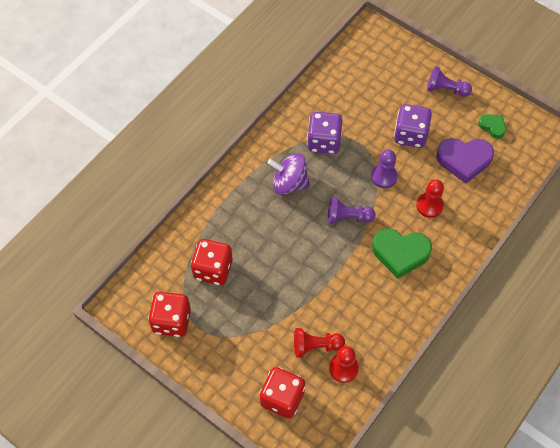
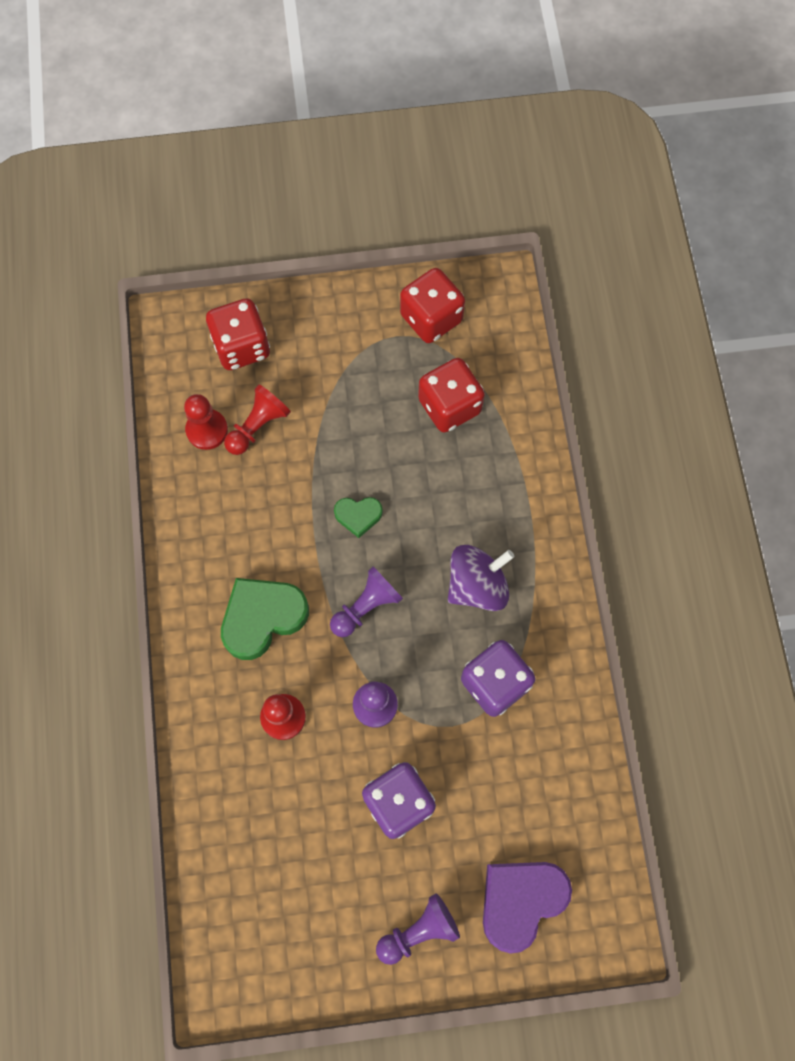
camera: 135 degrees right, 10 degrees up
purple heart [436,138,494,184] -> purple heart moved to [483,862,572,954]
green heart [478,114,506,139] -> green heart moved to [334,497,383,538]

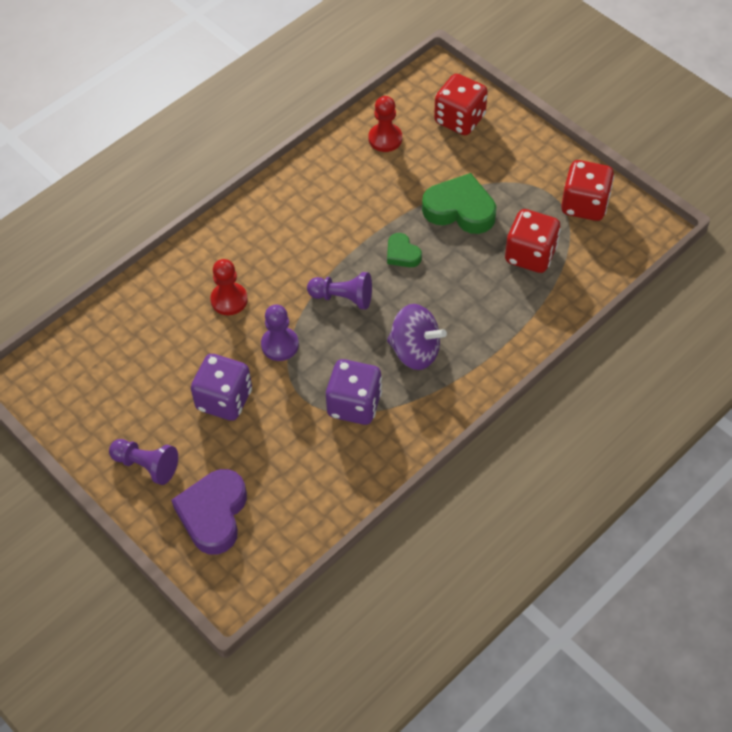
camera: 55 degrees right, 15 degrees down
green heart [221,578,309,660] -> green heart moved to [422,173,496,234]
red pawn [224,384,291,455] -> none
purple heart [483,862,572,954] -> purple heart turned 90 degrees counterclockwise [171,469,247,555]

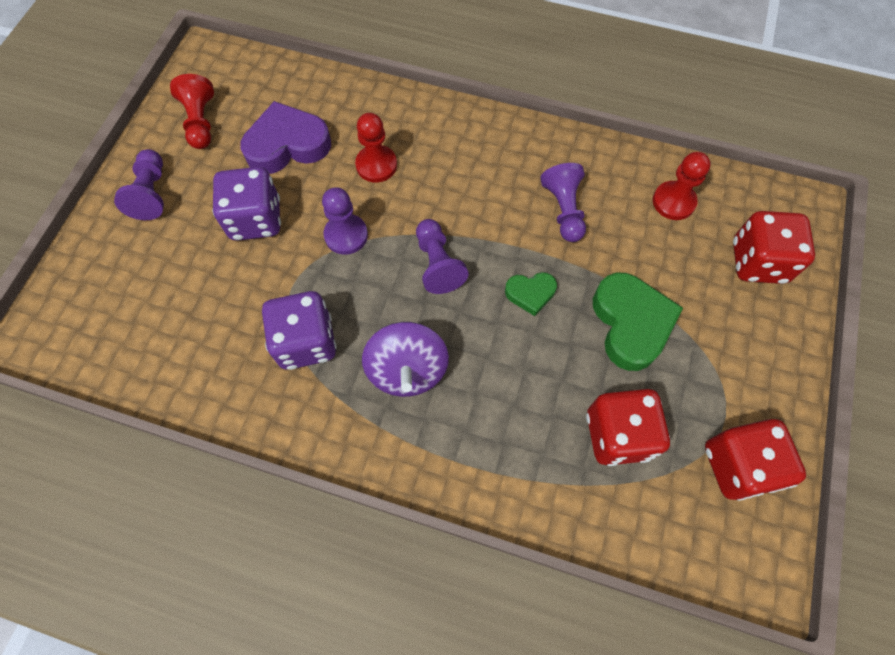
camera: 60 degrees right, 10 degrees up
purple heart [171,469,247,555] -> purple heart moved to [240,101,331,174]
green heart [387,233,422,267] -> green heart turned 120 degrees counterclockwise [505,272,557,316]
none -> red pawn [170,74,214,149]
none -> purple pawn [540,163,586,242]

